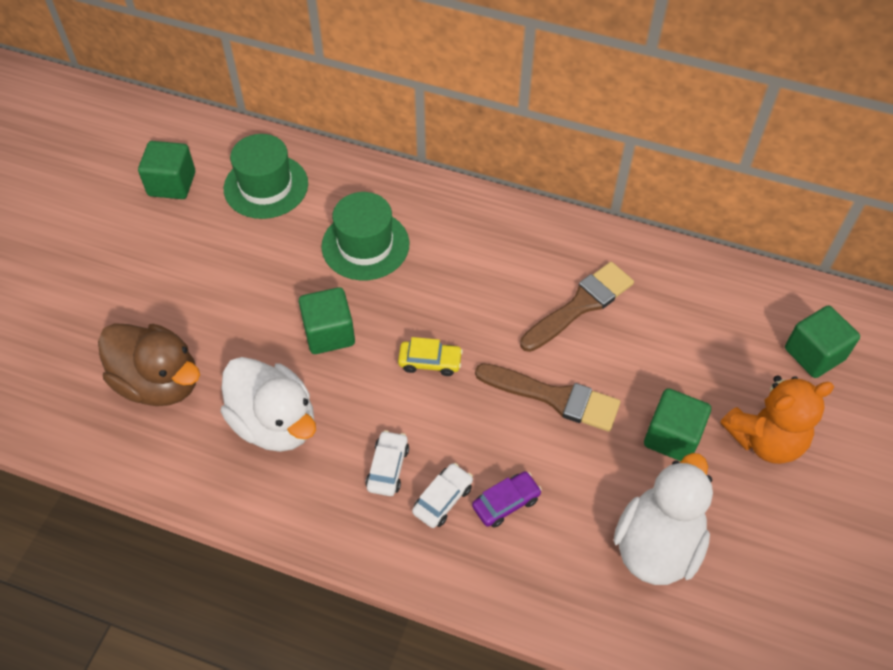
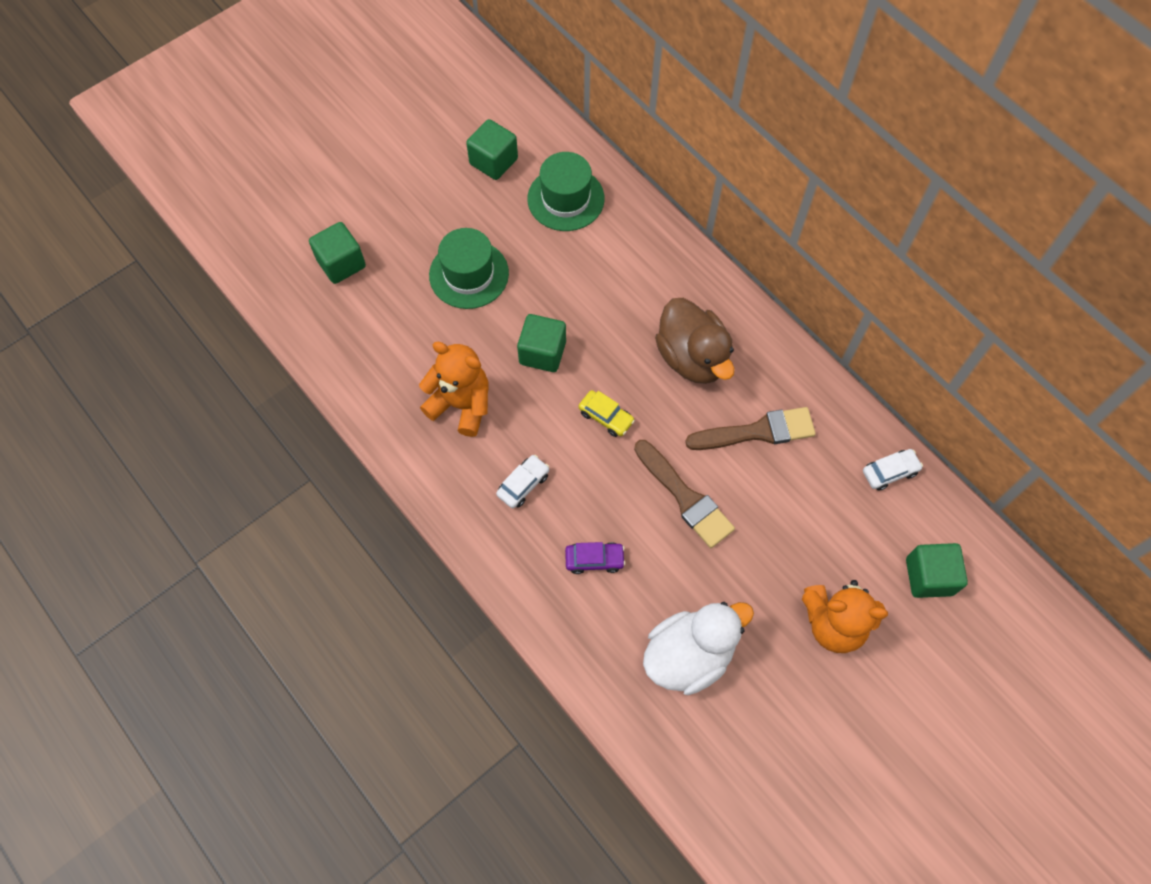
camera: 30 degrees right, 10 degrees up
brown duck [98,323,200,406] -> brown duck moved to [655,298,735,384]
white duck [220,357,316,452] -> orange teddy bear [419,342,489,437]
green hat [321,192,409,280] -> green hat moved to [429,228,509,309]
white car [412,463,473,528] -> white car moved to [863,449,923,491]
green cube [644,388,711,461] -> green cube moved to [309,222,366,284]

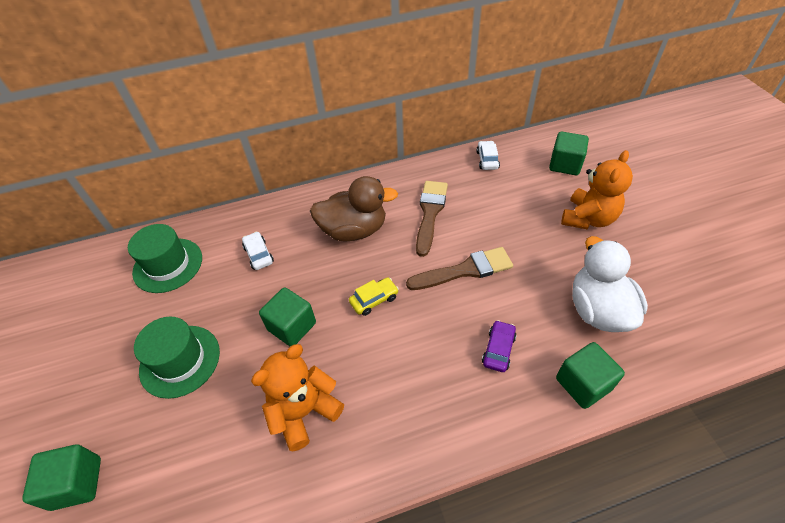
camera: 65 degrees left, 15 degrees down
green cube [466,119,518,180] -> green cube moved to [556,342,625,409]
white car [496,455,549,508] -> white car moved to [242,232,274,270]

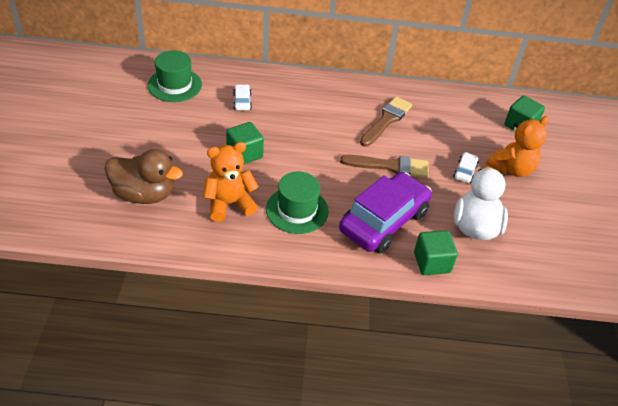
camera: 15 degrees right, 5 degrees down
green cube [22,445,101,511] -> none
green hat [134,317,220,399] -> green hat moved to [266,172,329,234]
brown duck [310,176,398,242] -> brown duck moved to [105,149,183,204]
yellow car [349,277,399,316] -> none
white car [476,141,500,170] -> white car moved to [453,152,479,183]
purple car [482,320,517,372] -> purple car [339,172,432,253], size x2.48

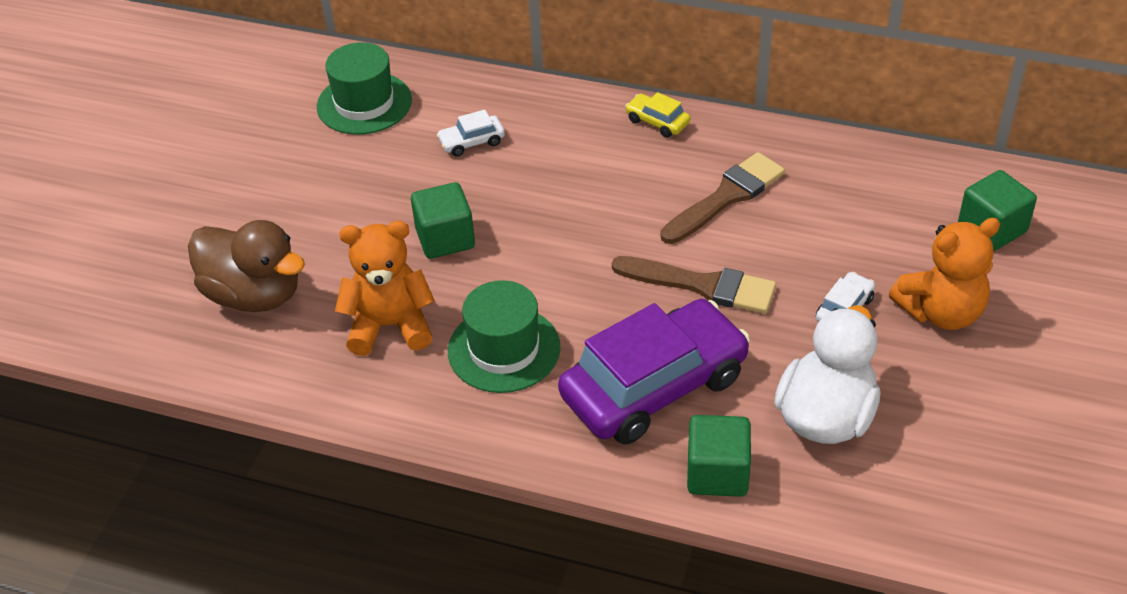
camera: 20 degrees right, 0 degrees up
white car [233,84,252,110] -> white car turned 120 degrees counterclockwise [437,110,505,157]
none -> yellow car [625,92,690,138]

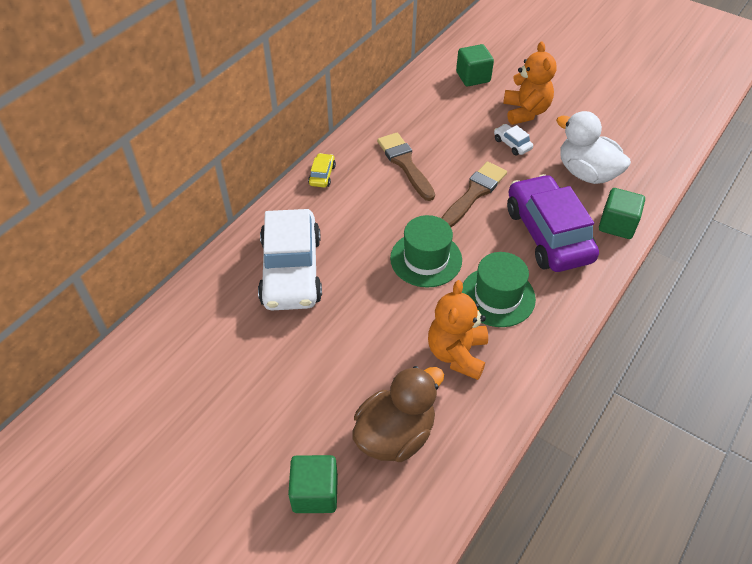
camera: 75 degrees left, 5 degrees up
green hat [316,42,412,135] -> green hat moved to [390,215,462,288]
green cube [411,182,475,259] -> green cube moved to [288,455,338,513]
white car [437,110,505,157] -> white car [258,209,322,310], size x2.48
yellow car [625,92,690,138] -> yellow car turned 135 degrees clockwise [308,153,336,187]

